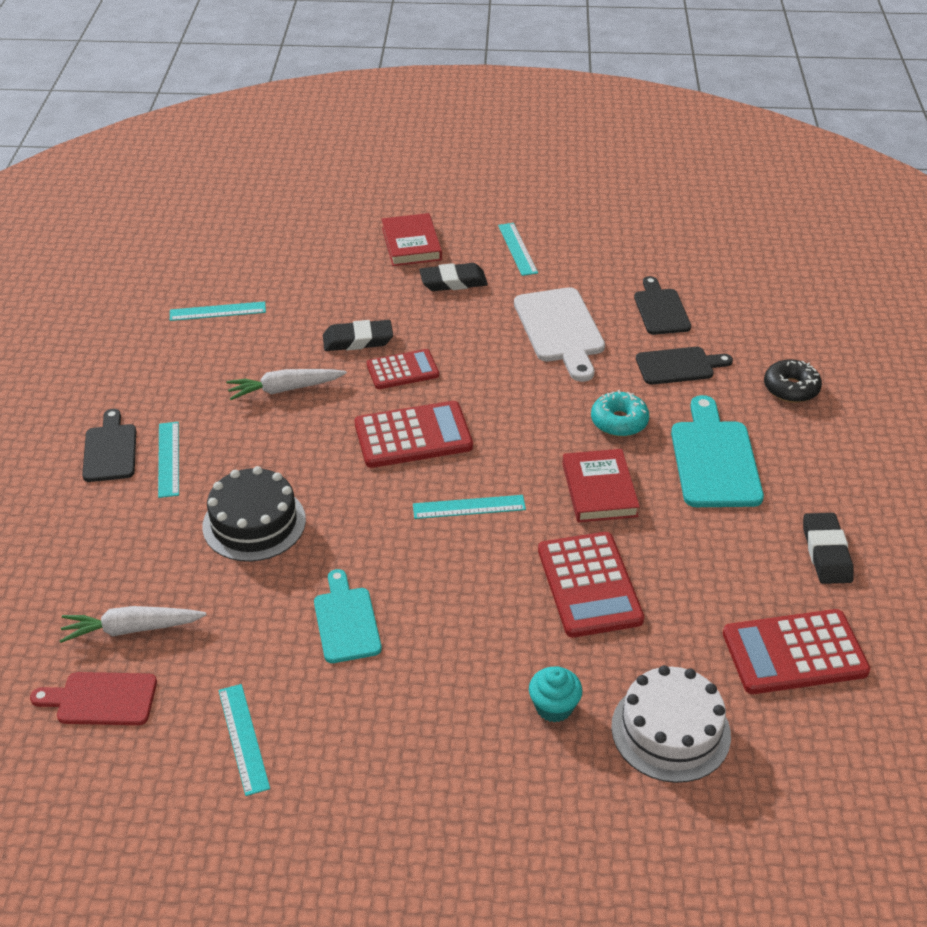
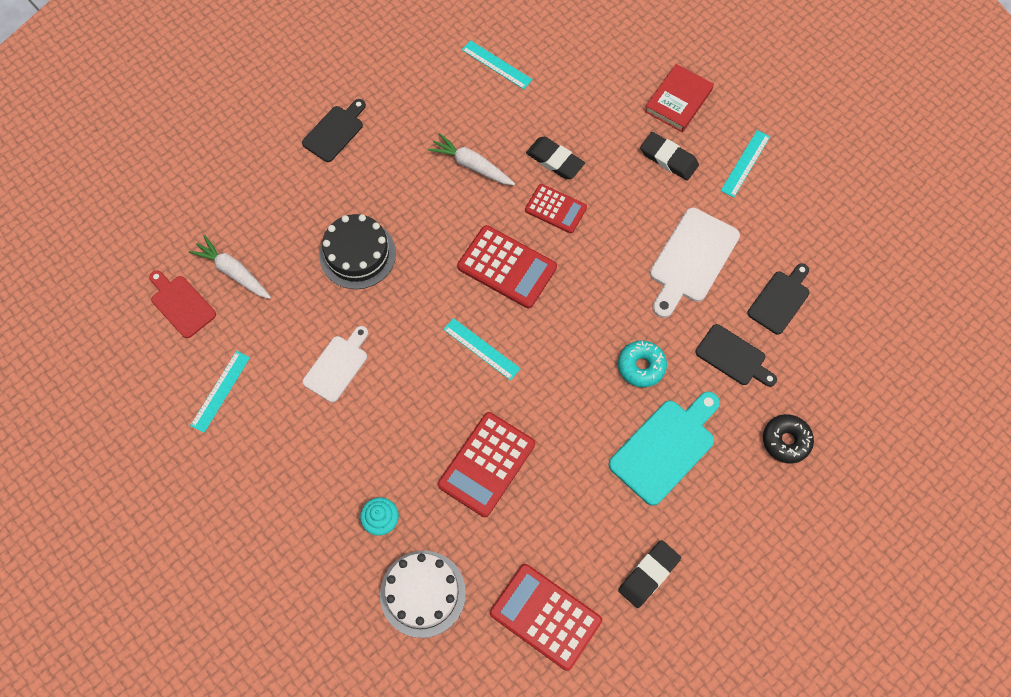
camera: 45 degrees right, 25 degrees up
turquoise ruler [158,422,179,498] -> none
turquoise cutting board [314,569,382,663] -> white cutting board [302,326,368,403]
red book [562,449,640,522] -> none

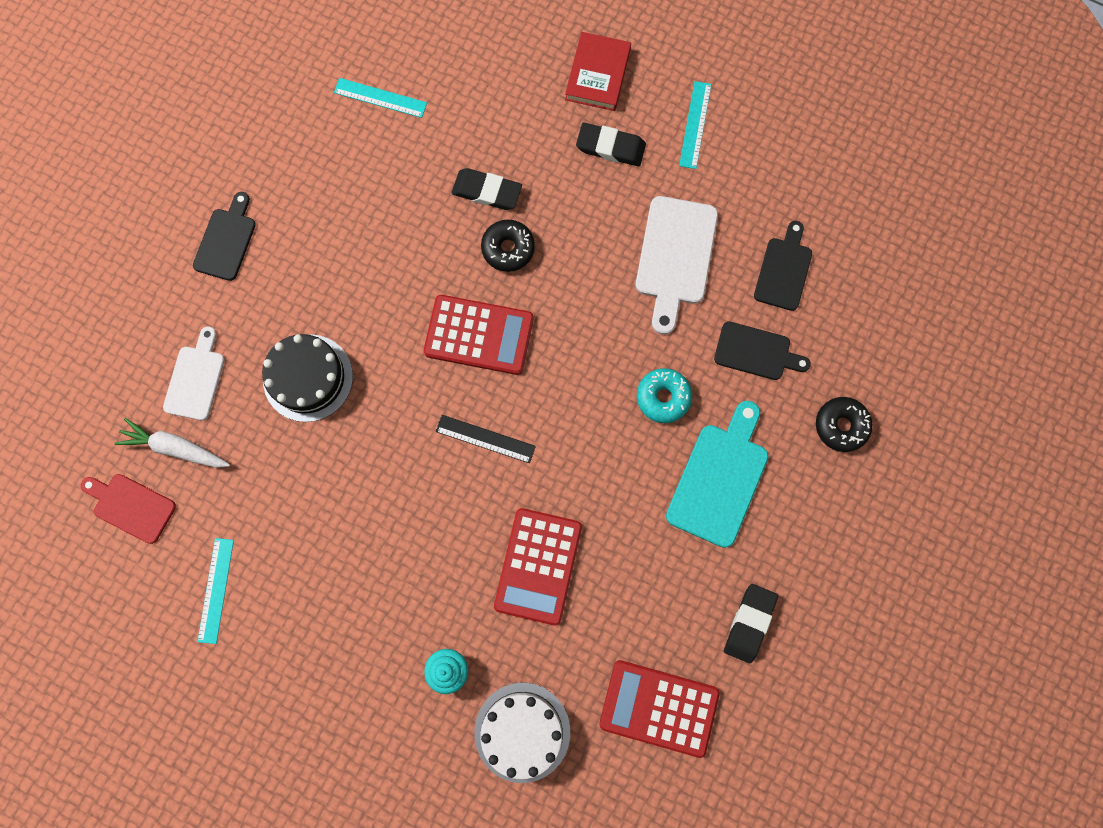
camera: 20 degrees left, 10 degrees up
white cutting board [302,326,368,403] -> white cutting board moved to [163,327,225,421]
white carrot [428,133,515,185] -> none
turquoise ruler [443,318,521,380] -> black ruler [435,415,536,463]
red calculator [525,184,587,234] -> black donut [481,219,535,272]

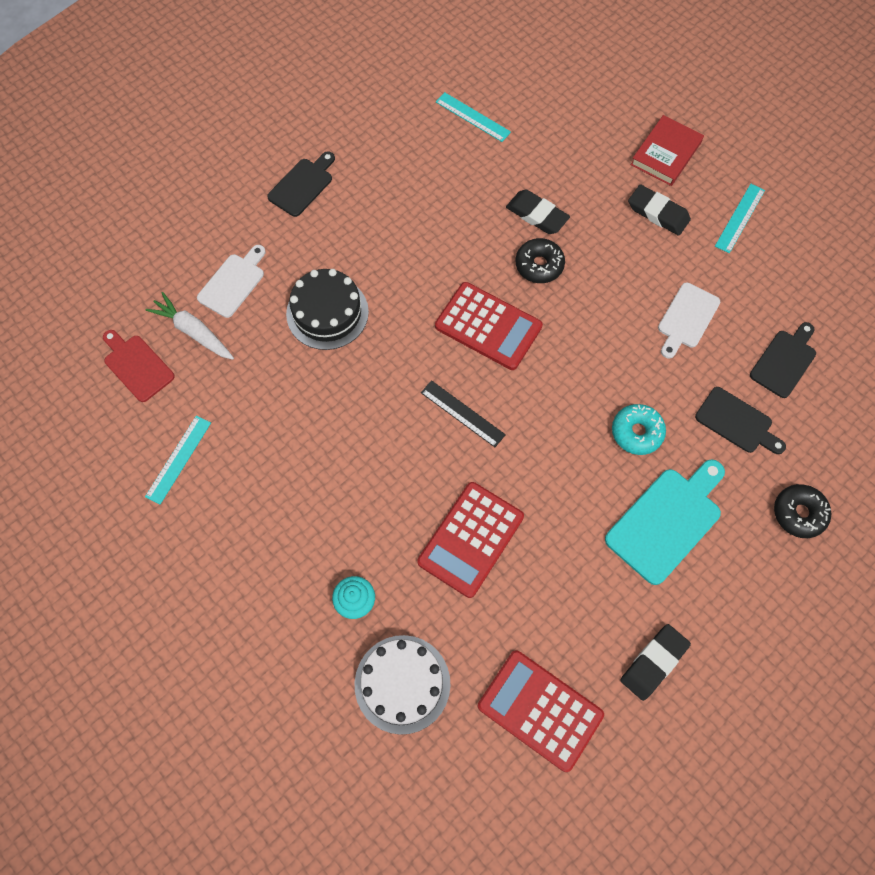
camera: 20 degrees right, 10 degrees down
white cutting board [636,196,718,335] -> white cutting board [658,283,720,358], size x0.65

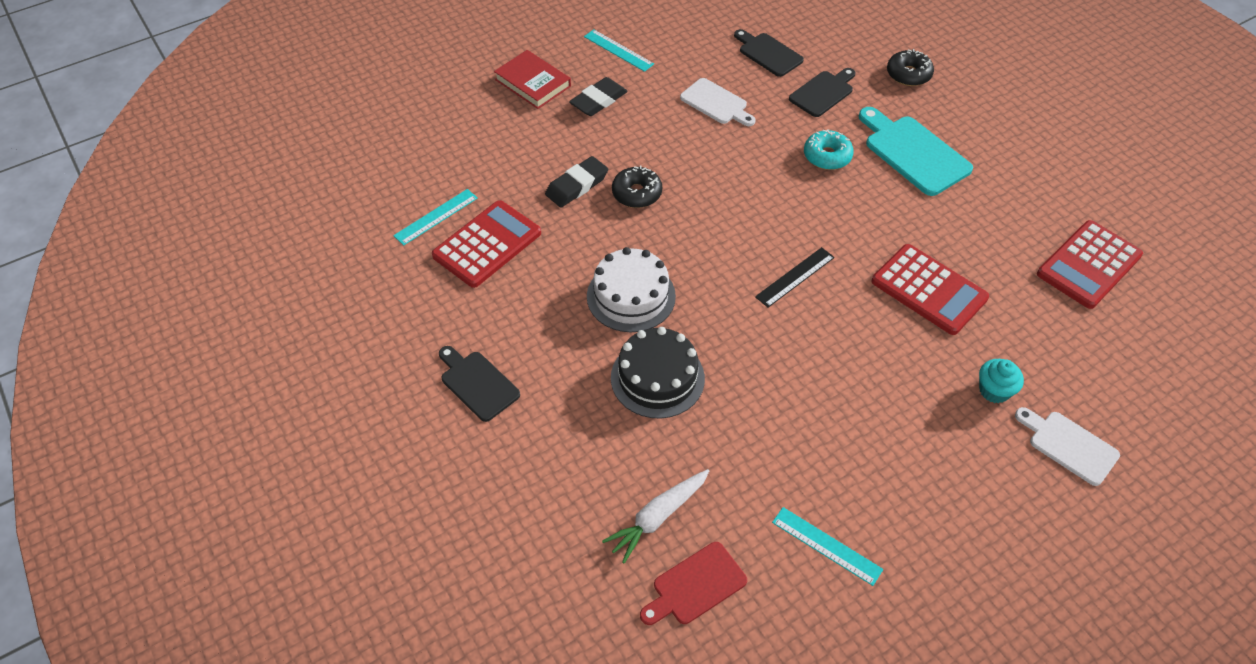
camera: 80 degrees left, 15 degrees down
white cutting board [197,245,266,318] -> white cutting board moved to [1015,407,1120,486]
white cake [355,635,451,735] -> white cake moved to [587,247,676,332]
red calculator [435,282,543,370] -> red calculator moved to [432,200,541,288]
black eraser [620,624,691,701] -> none

